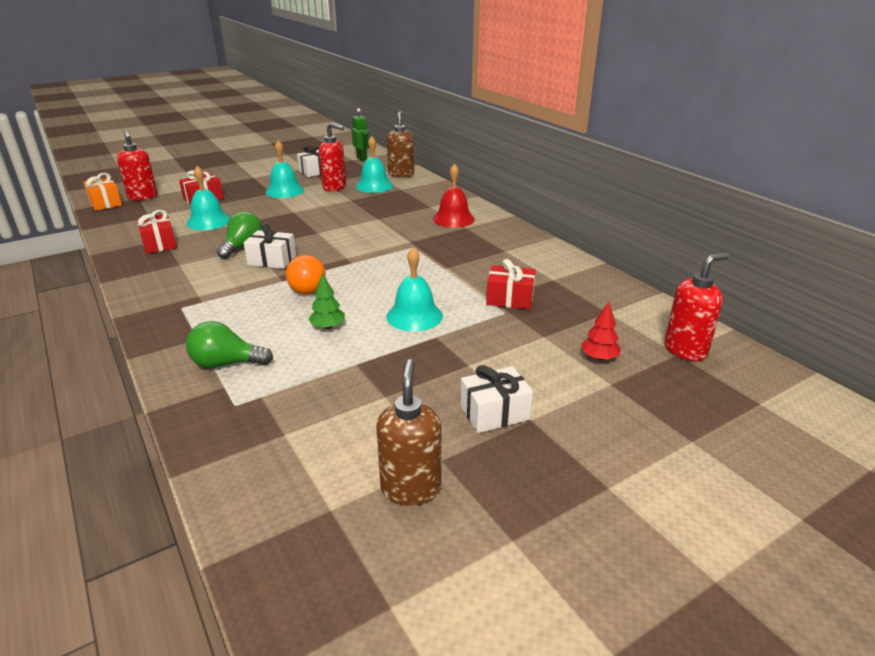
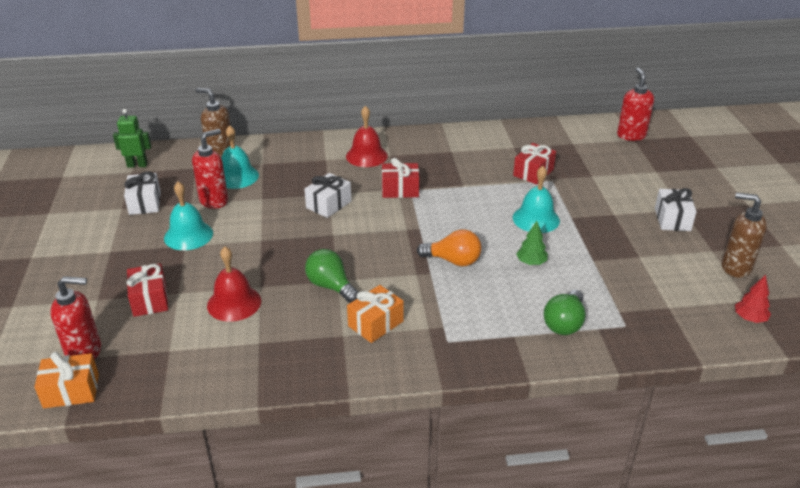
camera: 65 degrees left, 5 degrees up
red gift [137,210,177,254] -> red gift moved to [382,158,419,198]
turquoise bell [186,166,230,230] -> red bell [207,247,261,322]
white gift [244,224,296,269] -> white gift moved to [304,173,351,218]
red tree [581,302,621,361] -> red tree moved to [735,275,771,323]
none -> orange gift [347,285,404,343]

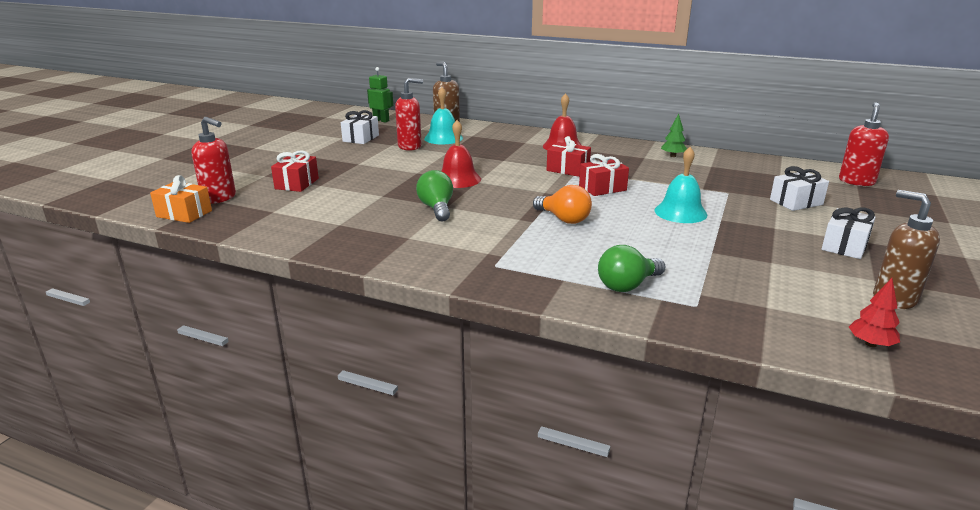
camera: 30 degrees right, 10 degrees down
turquoise bell [164,182,213,250] -> none
red bell [207,247,261,322] -> red bell moved to [442,120,481,188]
white gift [304,173,351,218] -> white gift moved to [770,166,829,211]
orange gift [347,285,404,343] -> none
red gift [513,143,556,185] -> red gift moved to [579,154,629,196]
green tree [516,221,548,265] -> green tree moved to [661,114,687,157]

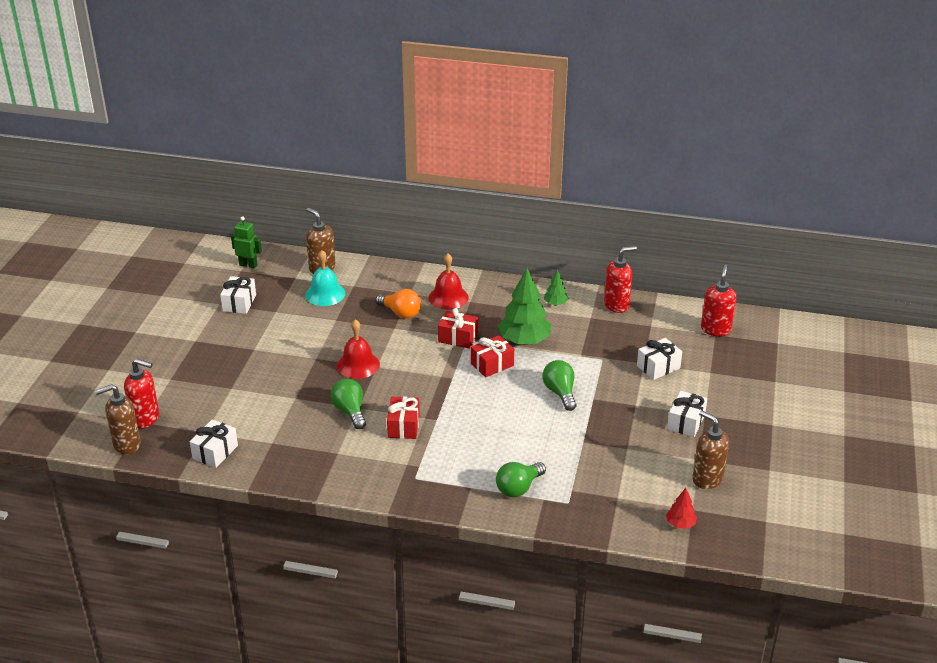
camera: 10 degrees left, 10 degrees up
orange gift [150,175,212,223] -> brown soap dispenser [95,384,141,455]
red gift [271,150,319,192] -> red gift moved to [387,396,420,439]
red soap dispenser [395,78,423,151] -> red soap dispenser moved to [604,246,637,313]
orange light bulb [533,185,592,224] -> orange light bulb moved to [376,289,421,319]
turquoise bell [655,147,707,223] -> green light bulb [543,360,576,411]
none -> white gift [190,419,238,468]
none -> green tree [498,268,551,345]

